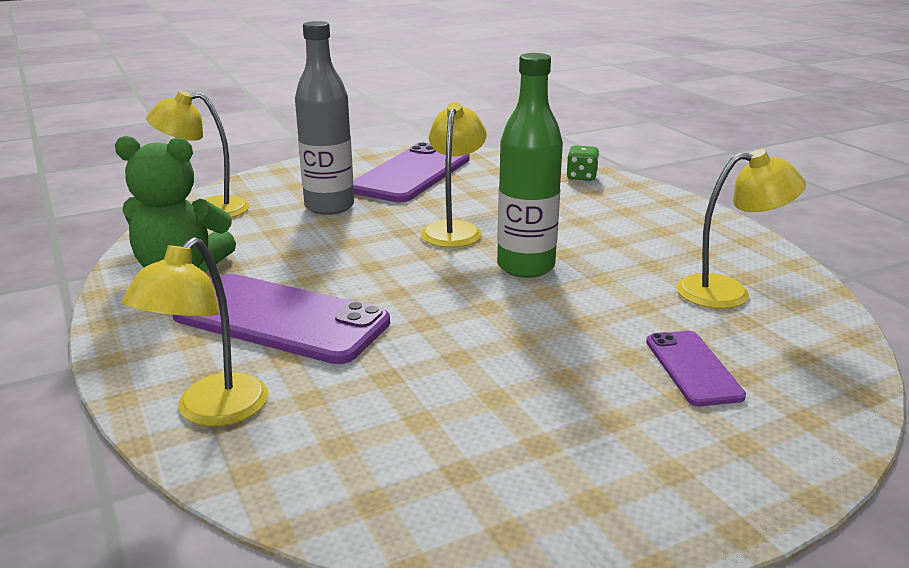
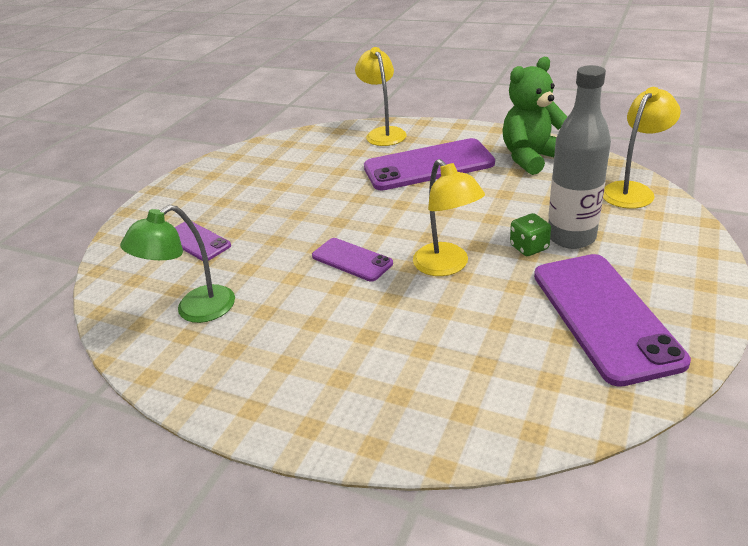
camera: 145 degrees right, 10 degrees up
green bottle [497,53,563,278] -> purple phone [312,238,393,282]
green dice [567,145,599,181] -> green dice moved to [510,213,551,256]
yellow lamp [676,149,806,309] -> green lamp [120,205,235,323]

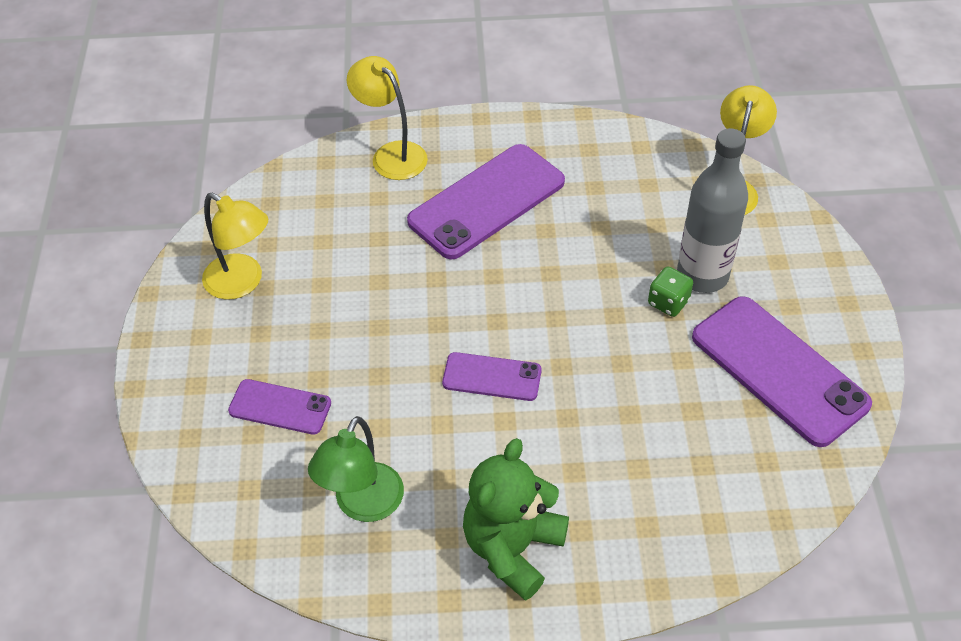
camera: 30 degrees left, 15 degrees up
yellow lamp [413,159,485,276] -> yellow lamp moved to [202,193,268,300]
green teddy bear [502,57,567,175] -> green teddy bear moved to [463,438,569,601]

